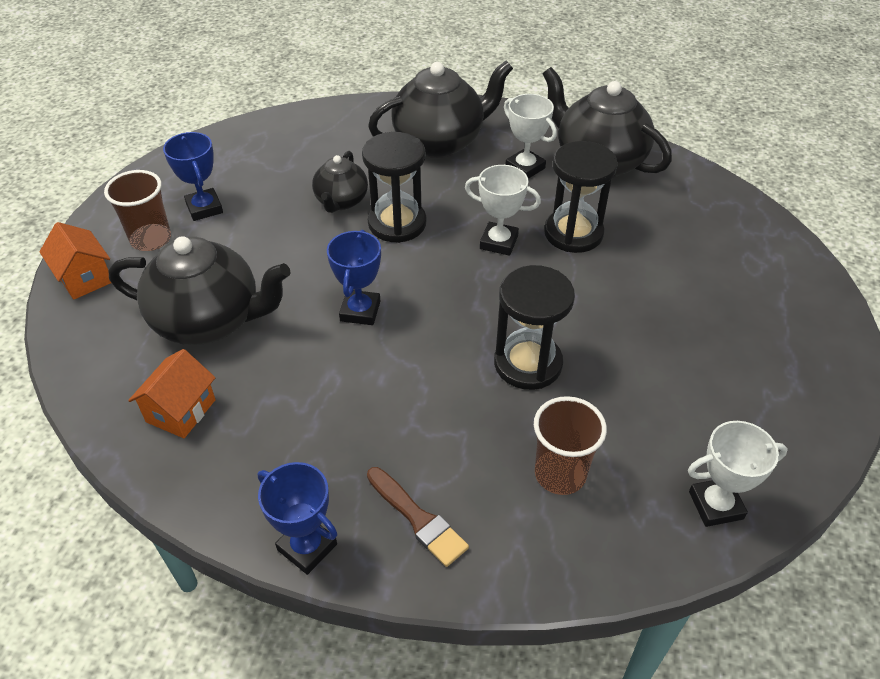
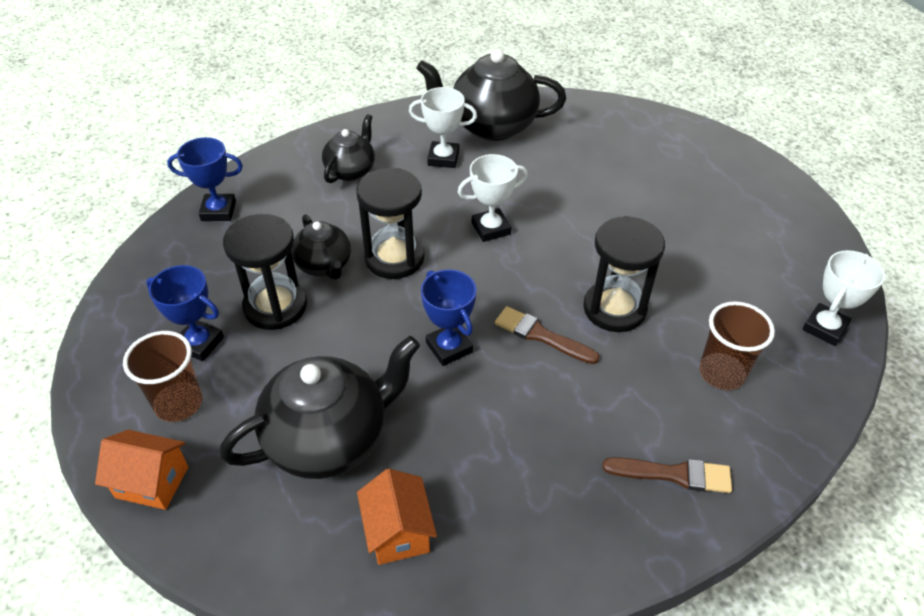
camera: 40 degrees left, 0 degrees up
blue trophy [258,462,337,575] -> blue trophy moved to [167,137,243,221]
black teapot [368,61,513,158] -> black teapot [322,114,375,183], size x0.57
black hourglass [544,141,618,253] -> black hourglass moved to [223,214,307,330]
none -> brown brush [495,306,600,364]

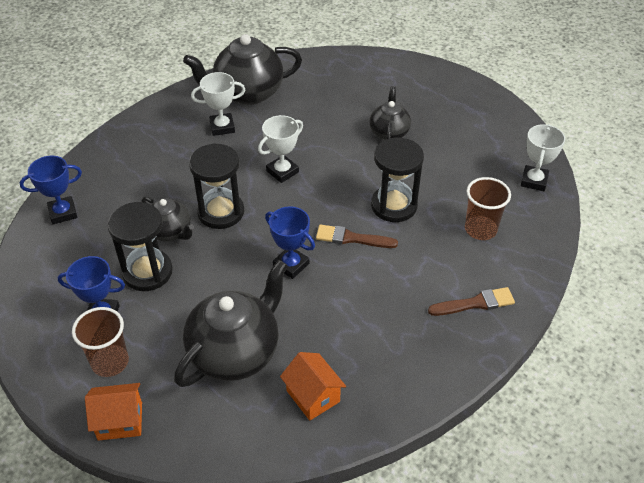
camera: 20 degrees left, 0 degrees up
black teapot [322,114,375,183] -> black teapot moved to [369,86,411,140]

